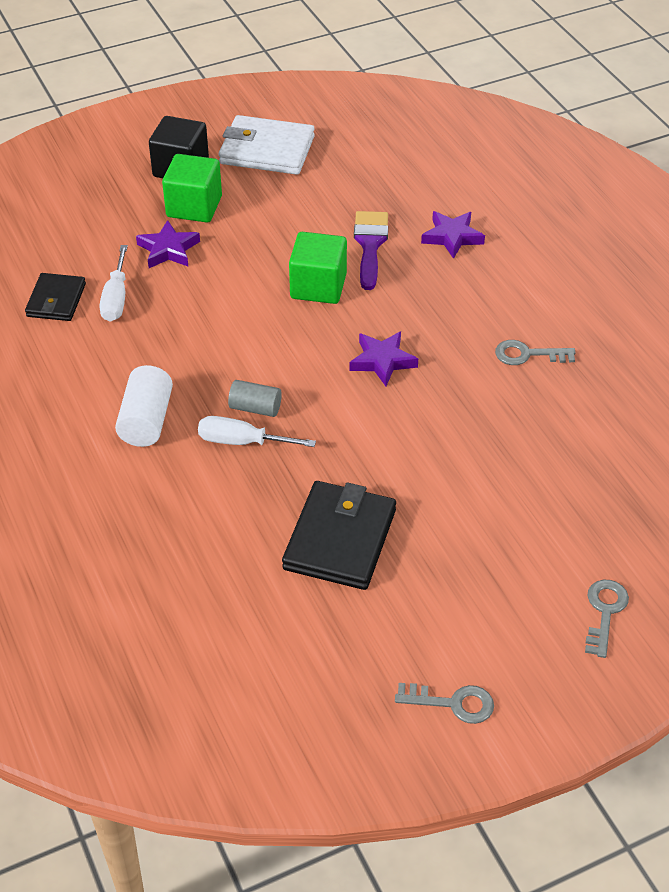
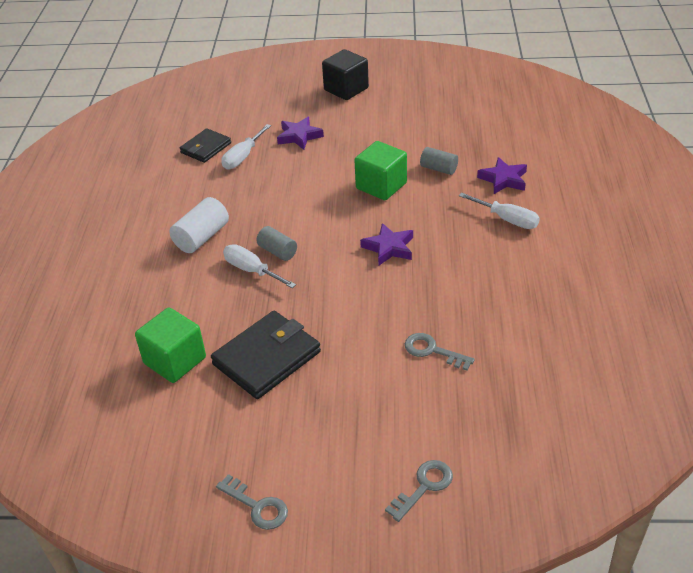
camera: 30 degrees right, 5 degrees down
green cube [162,154,222,223] -> green cube moved to [135,307,206,383]
white wallet [219,115,315,175] -> none
purple brush [354,211,388,290] -> grey cylinder [420,147,458,175]
grey key [495,340,576,365] -> grey key moved to [405,333,475,371]
none -> white screwdriver [459,192,540,229]

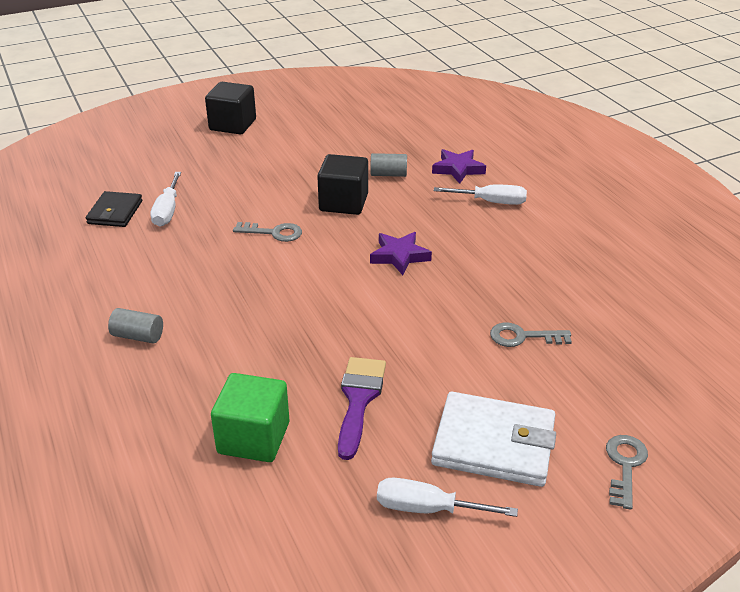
camera: 30 degrees left, 5 degrees down
white cylinder [169,197,229,253] -> none
black wallet [211,311,321,399] -> purple brush [338,357,386,460]
grey key [216,474,288,530] -> grey key moved to [233,222,302,242]
white screwdriver [223,244,296,288] -> white screwdriver moved to [377,478,518,517]
grey cylinder [256,226,297,261] -> grey cylinder moved to [108,308,163,343]
purple star [277,117,324,150] -> none
green cube [354,141,407,200] -> black cube [317,154,368,215]
none -> white wallet [431,392,556,487]

